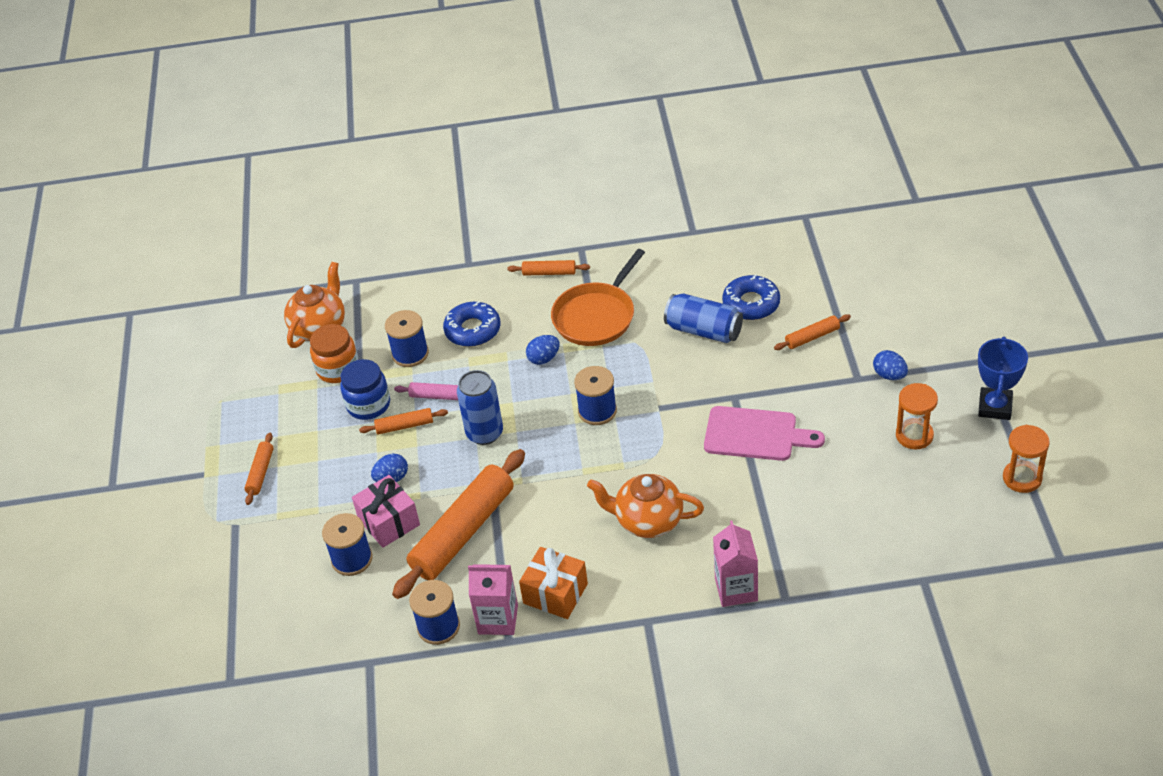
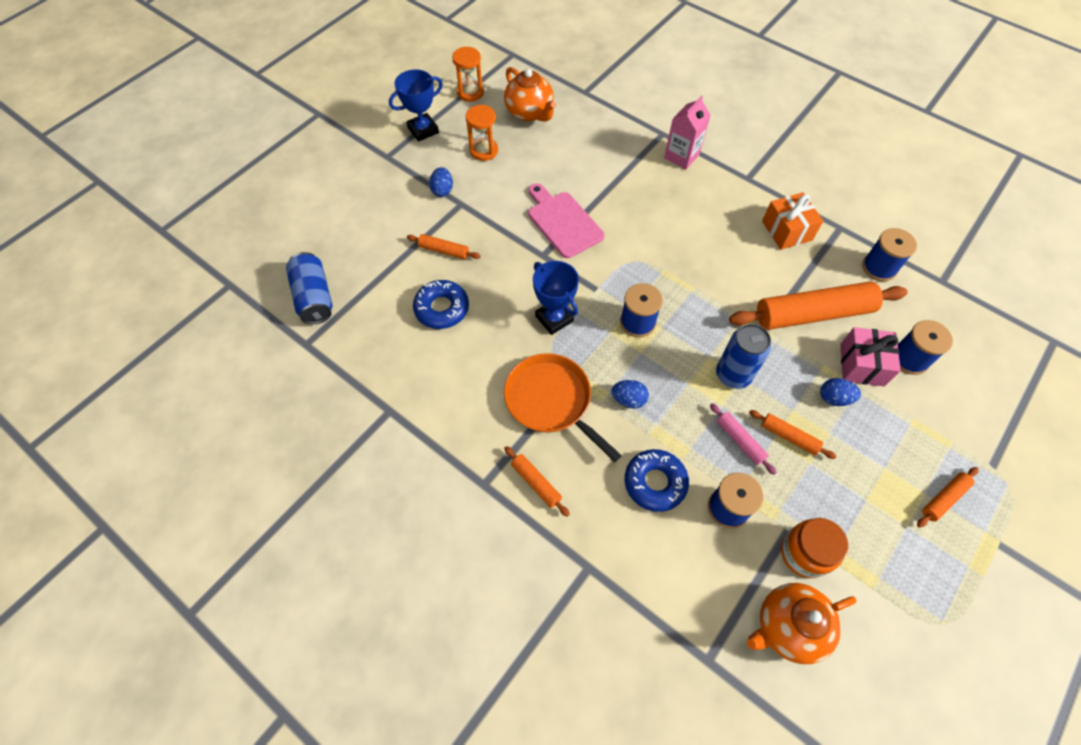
camera: 140 degrees left, 15 degrees up
blue jar [340,359,390,420] -> none
pink carton [468,564,518,635] -> none
orange pan [551,249,645,346] -> orange pan turned 120 degrees counterclockwise [504,353,622,462]
orange teapot [587,474,704,538] -> orange teapot moved to [504,67,556,122]
blue can [664,293,743,343] -> blue can moved to [286,252,332,324]
none -> blue trophy [533,261,579,335]

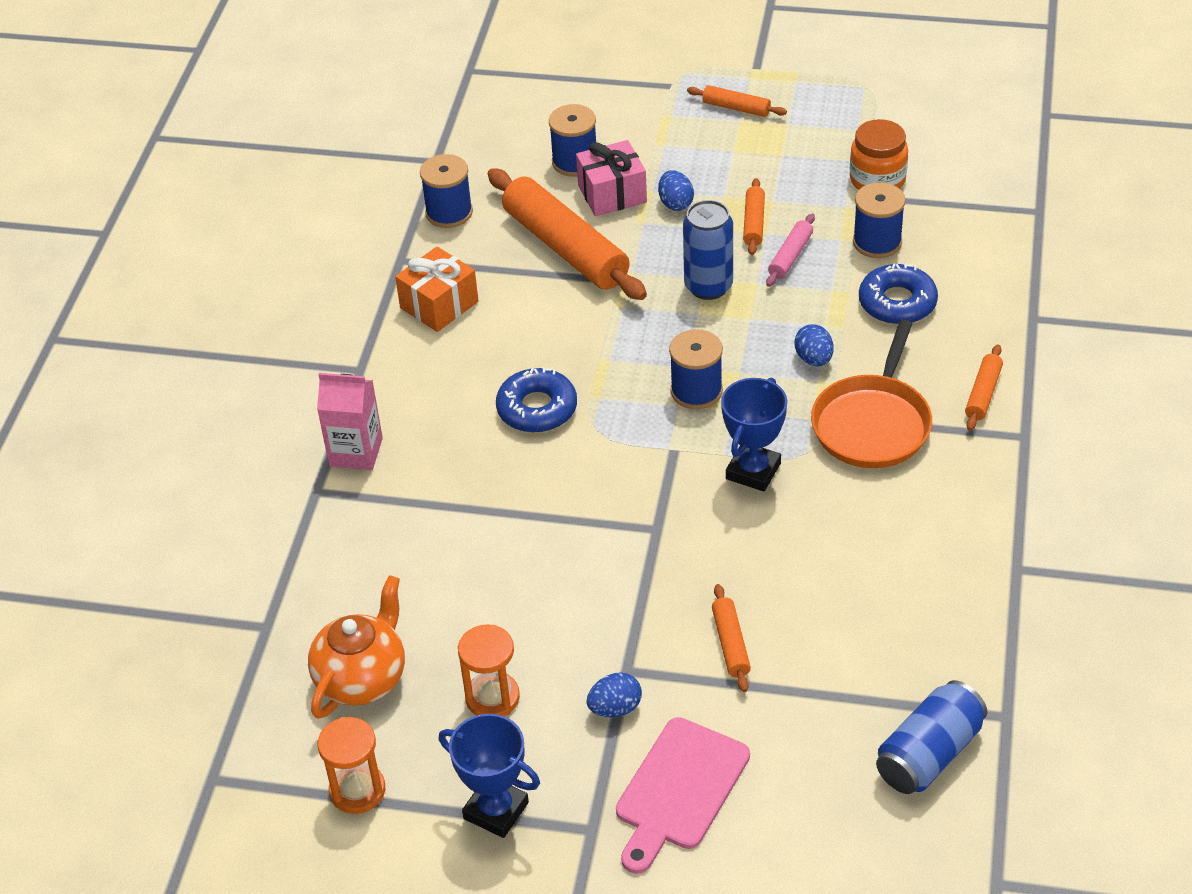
camera: 115 degrees left, 15 degrees down
blue donut [413,280,469,329] -> blue donut moved to [496,367,577,433]
pink cutting board [528,183,605,258] -> pink cutting board moved to [616,717,750,874]
orange teapot [747,583,857,664] -> none

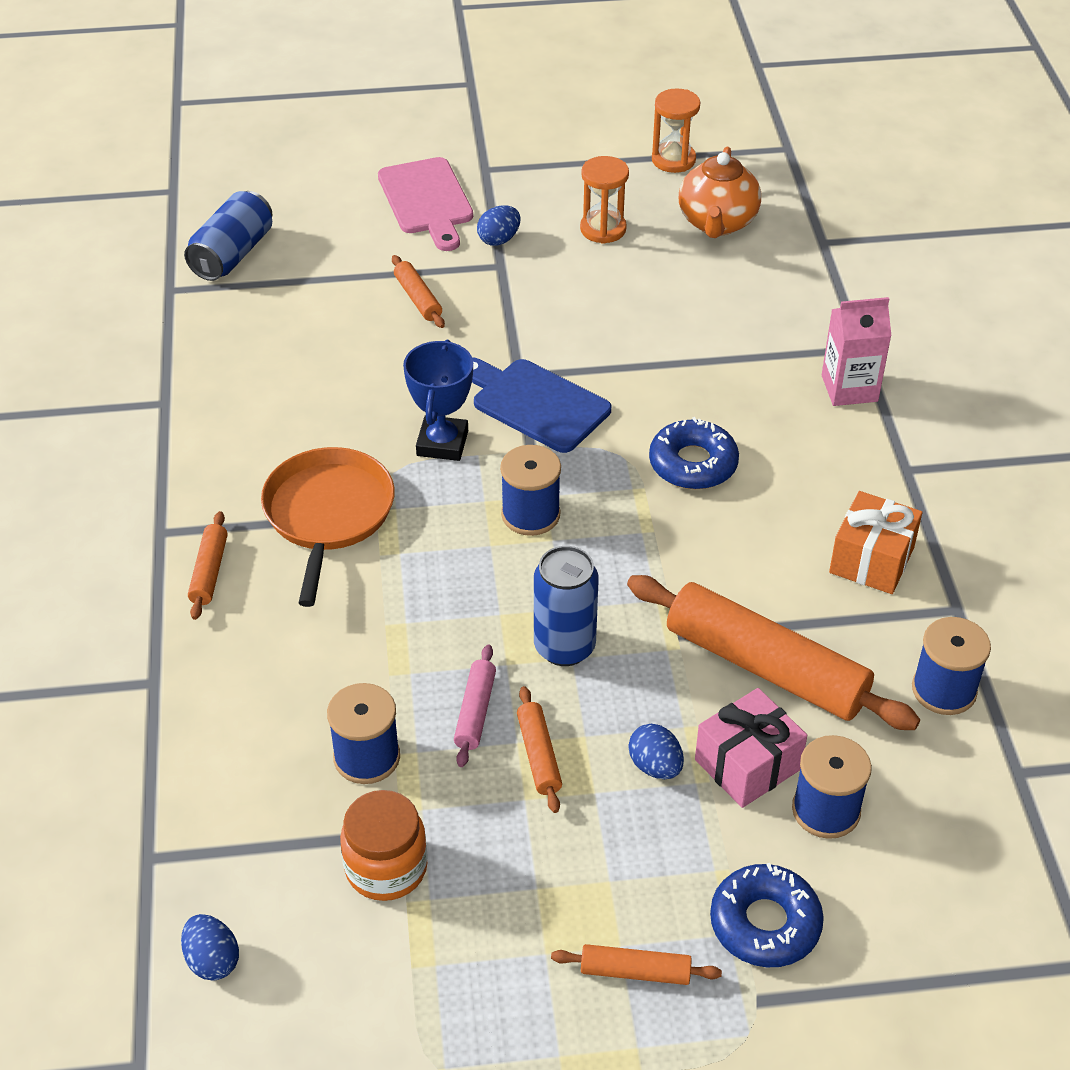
camera: 160 degrees right, 0 degrees up
blue trophy [439,714,540,838] -> none
pink cutting board [616,717,750,874] -> pink cutting board turned 150 degrees clockwise [378,157,473,251]
blue egg [794,324,833,366] -> blue egg moved to [181,914,239,981]
blue donut [859,263,938,324] -> blue donut moved to [710,863,824,967]
none -> blue cutting board [472,357,611,453]

